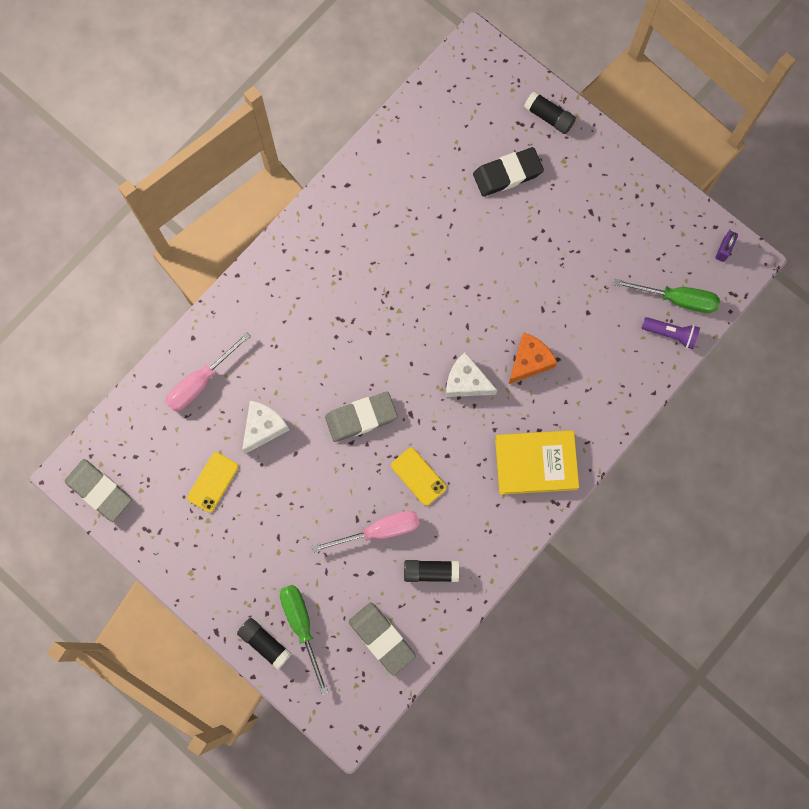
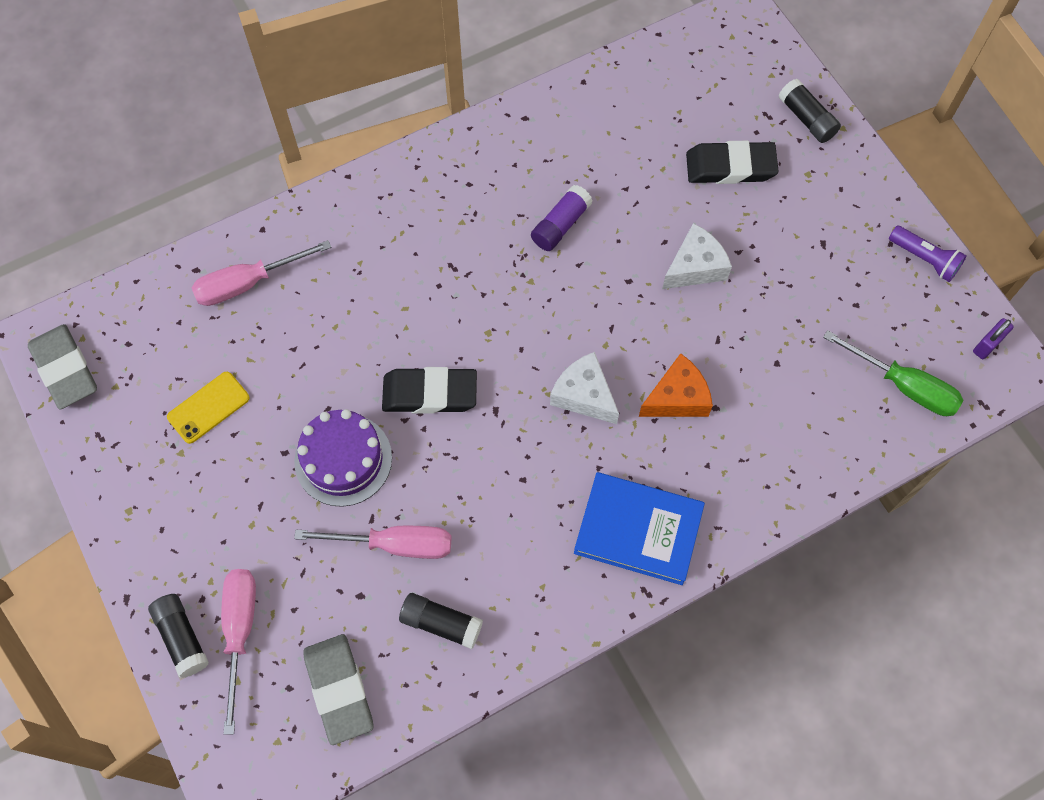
camera: 20 degrees right, 10 degrees down
white cheese [242,401,289,454] -> white cheese moved to [662,223,732,289]
green screwdriver [280,585,328,695] -> pink screwdriver [221,569,256,735]
grey eraser [325,392,398,442] -> black eraser [382,367,477,413]
yellow phone [391,448,447,506] -> none
yellow book [495,430,579,495] -> blue book [574,472,705,585]
purple flashlight [642,317,700,349] -> purple flashlight moved to [889,226,967,282]
none -> purple cake [294,409,392,507]
none -> purple glue stick [531,185,593,251]

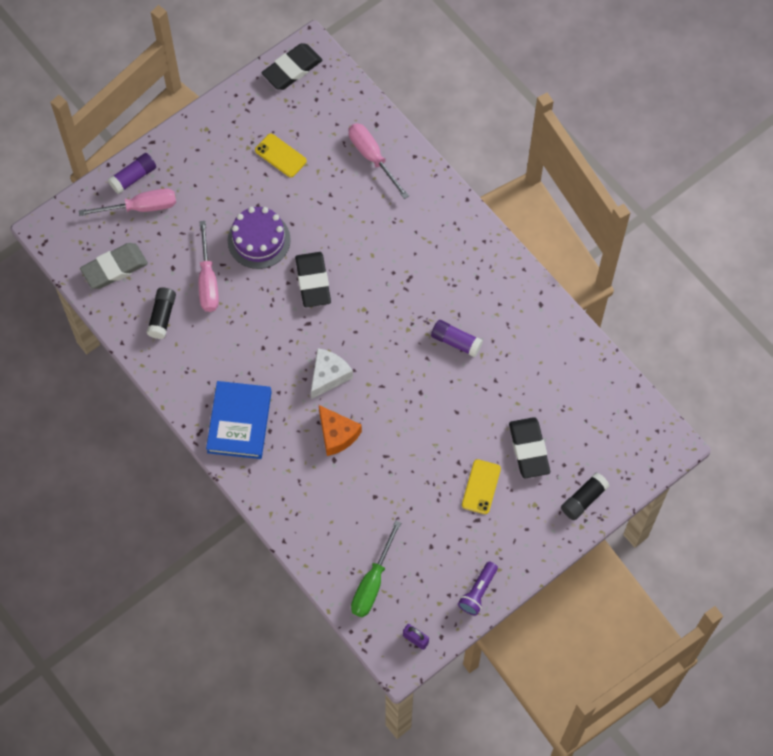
camera: 80 degrees right, 0 degrees up
grey eraser [28,324,97,410] -> black eraser [261,43,323,90]
black glue stick [148,594,209,678] -> purple glue stick [108,153,156,194]
white cheese [662,223,732,289] -> none
none -> yellow phone [462,459,501,514]

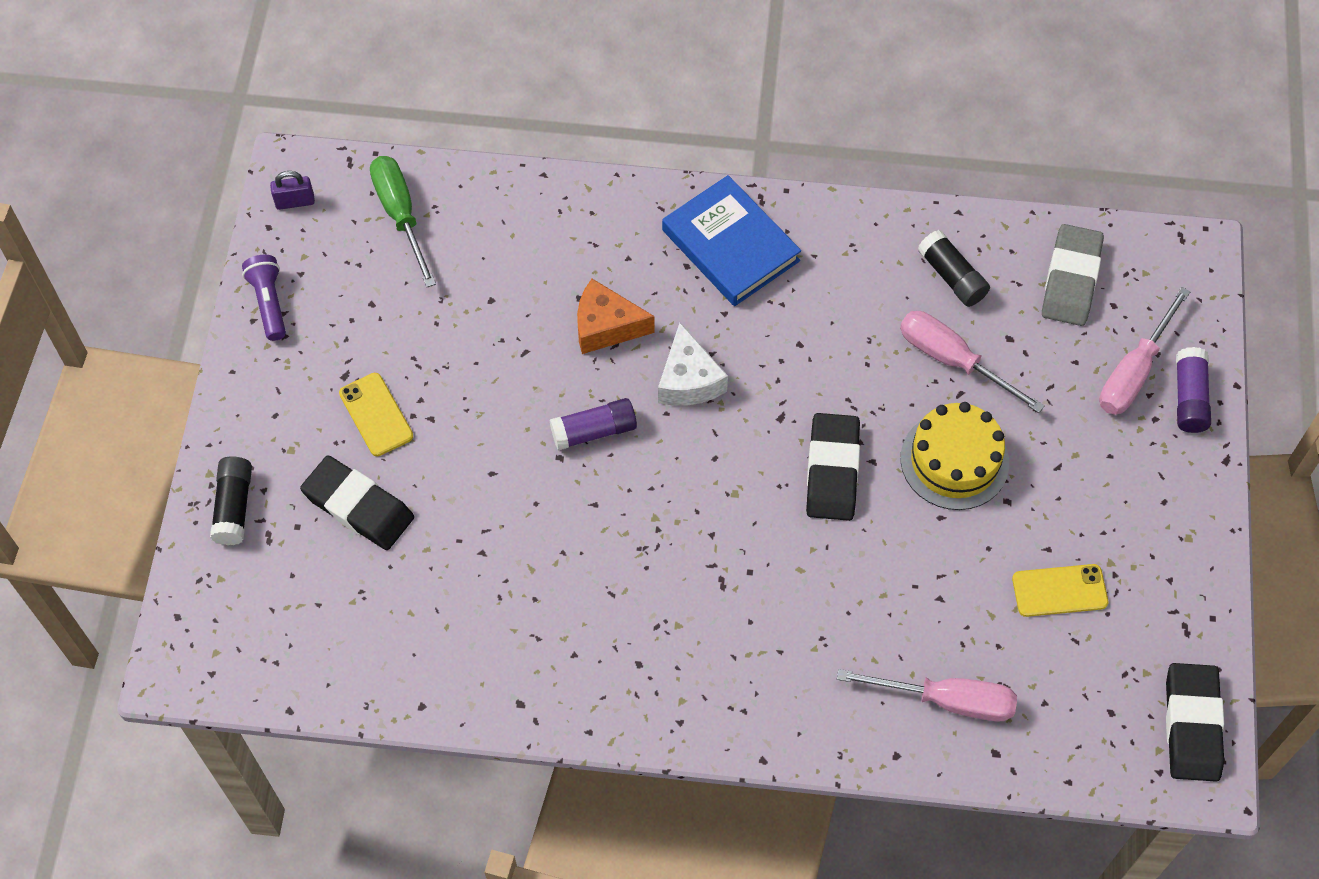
camera: 135 degrees right, 5 degrees down
purple cake [228,207,291,269] -> yellow cake [901,402,1009,510]
black eraser [295,252,331,308] -> black eraser turned 60 degrees clockwise [806,413,860,521]
purple glue stick [431,320,483,357] -> purple glue stick moved to [550,398,637,451]

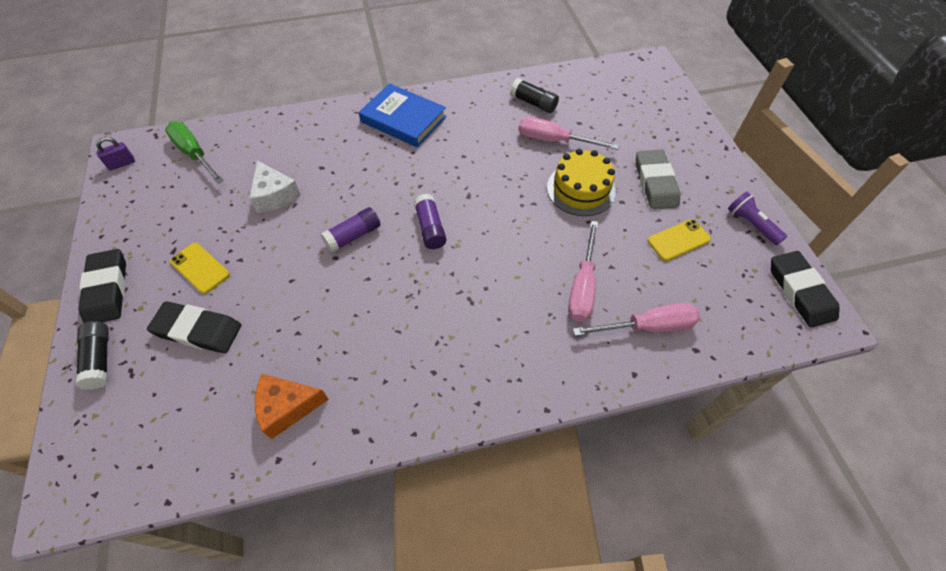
camera: 20 degrees left, 5 degrees down
purple flashlight [242,255,286,341] -> purple flashlight moved to [728,192,787,245]
orange cheese [577,279,655,354] -> orange cheese moved to [255,374,329,439]
white cheese [658,323,728,406] -> white cheese moved to [249,160,301,213]
black eraser [806,413,860,521] -> black eraser moved to [78,249,126,323]
grey eraser [1042,224,1104,326] -> grey eraser moved to [636,150,681,209]
pink screwdriver [1099,287,1190,415] -> pink screwdriver moved to [568,221,598,322]
purple glue stick [1176,347,1211,433] -> purple glue stick moved to [414,194,446,249]

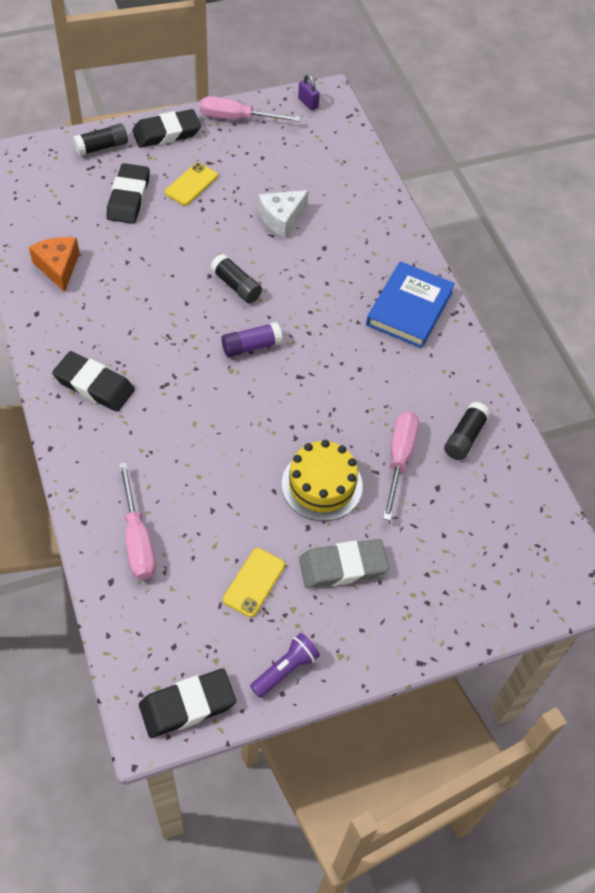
camera: 80 degrees right, 0 degrees up
green screwdriver [165,122,224,184] -> none
purple glue stick [321,207,380,253] -> black glue stick [210,254,262,303]
pink screwdriver [568,221,598,322] -> pink screwdriver moved to [200,96,300,122]
yellow phone [647,219,711,261] -> yellow phone turned 60 degrees clockwise [223,548,285,617]
none -> black eraser [52,351,135,412]

